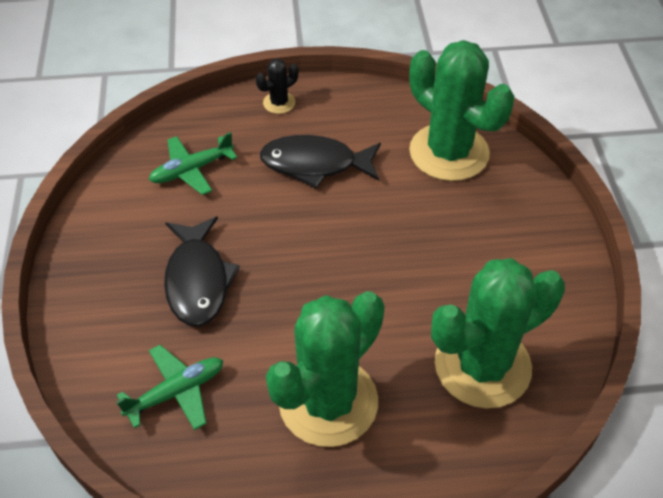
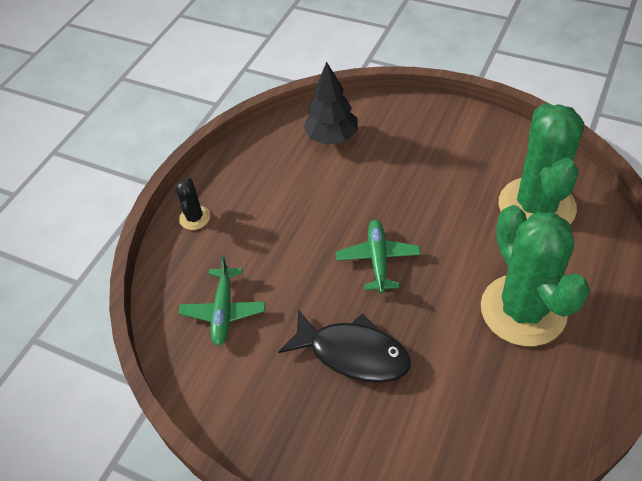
camera: 55 degrees left, 0 degrees up
green plane [116,345,223,430] -> green plane moved to [336,220,421,293]
black fish [260,135,381,188] -> none
green cactus [409,40,514,181] -> black tree [304,61,358,145]

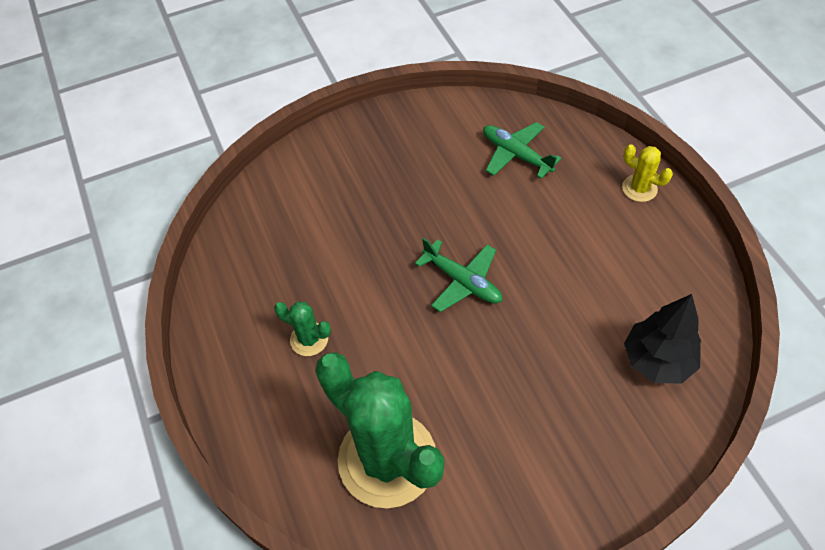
camera: 130 degrees right, 5 degrees up
black cactus [175,177,210,230] -> yellow cactus [622,144,673,202]
black fish [278,309,411,383] -> none
green cactus [481,205,590,346] -> green cactus [274,302,331,356], size x0.43

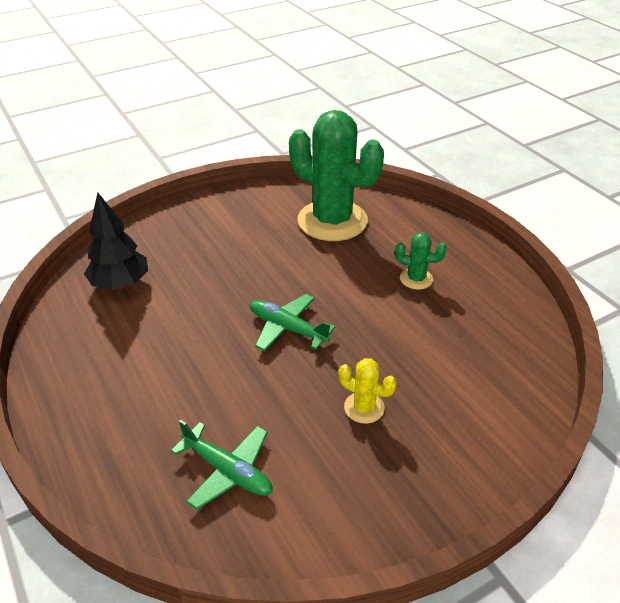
camera: 170 degrees right, 15 degrees down
yellow cactus [622,144,673,202] -> yellow cactus moved to [338,358,397,424]

